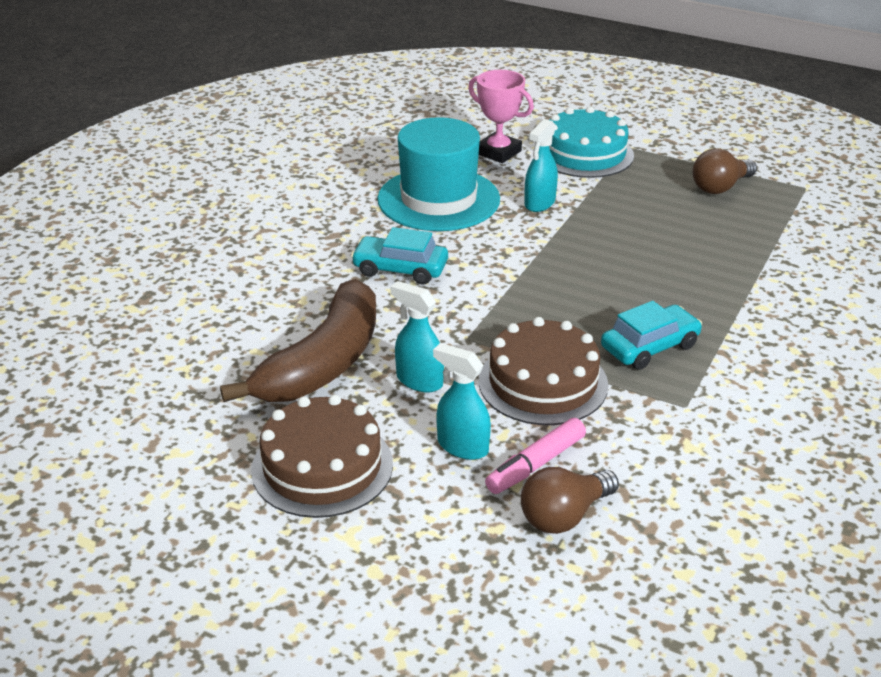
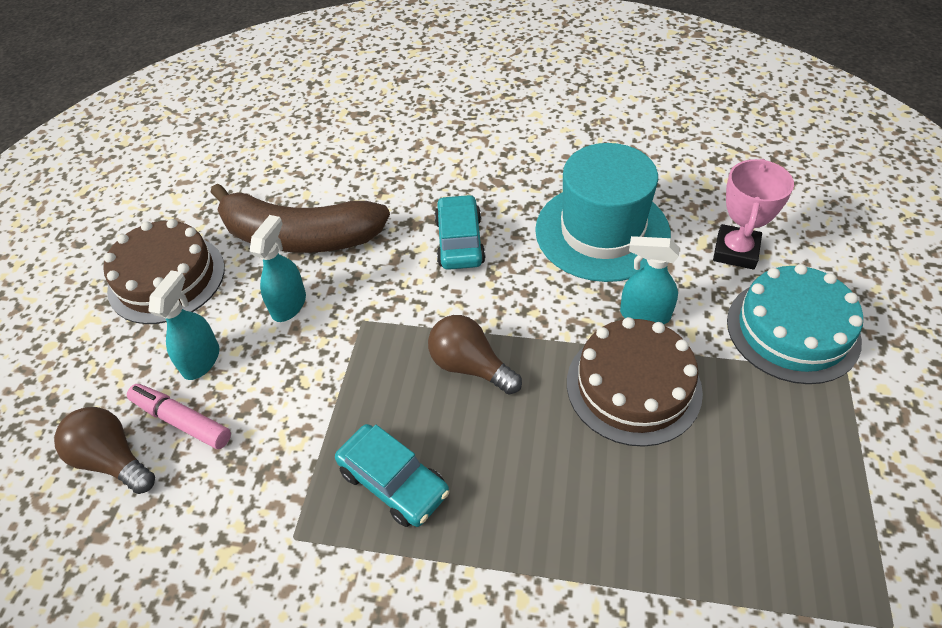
camera: 75 degrees right, 15 degrees up
brown cake [479,317,608,425] -> brown cake moved to [567,317,703,447]
brown light bulb [692,148,757,194] -> brown light bulb moved to [428,315,522,394]

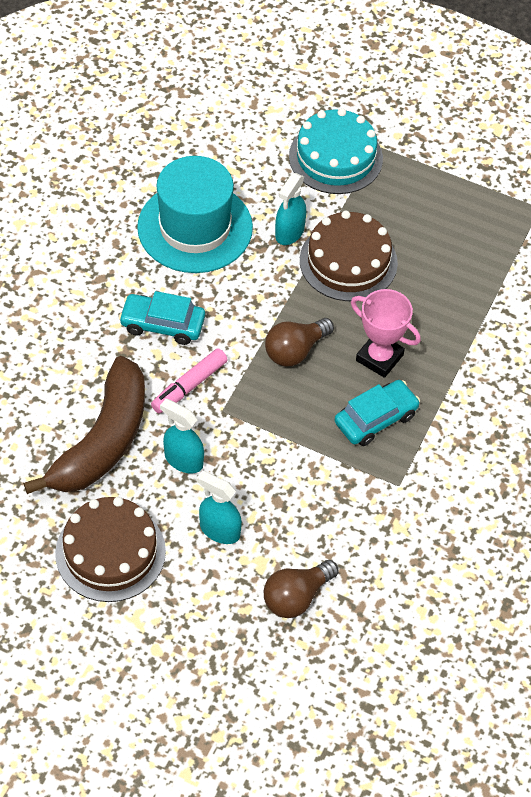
camera: 80 degrees left, 5 degrees up
pink marker [127,384,231,449] -> pink marker moved to [151,348,228,414]
pink trophy [713,159,794,270] -> pink trophy moved to [351,289,421,378]

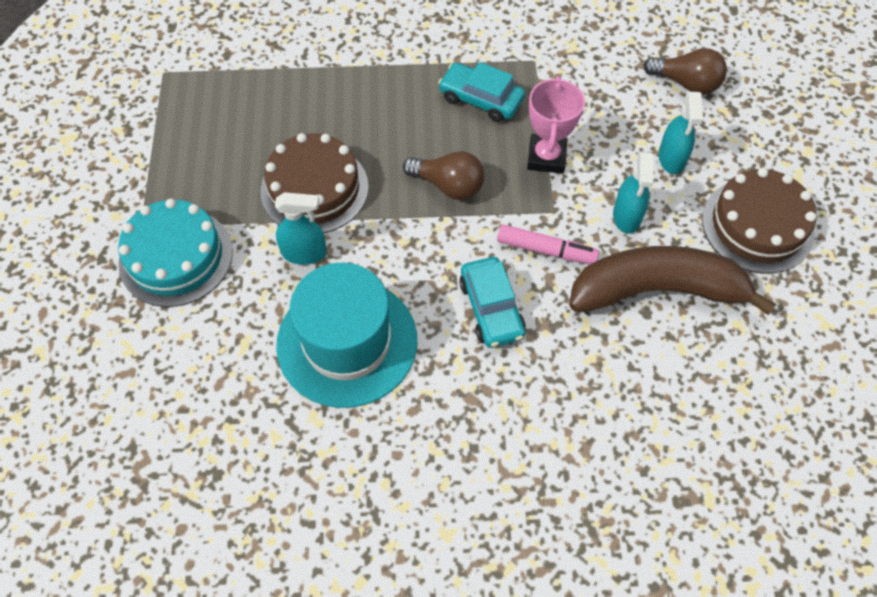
camera: 115 degrees left, 5 degrees up
pink trophy [351,289,421,378] -> pink trophy moved to [527,76,585,174]

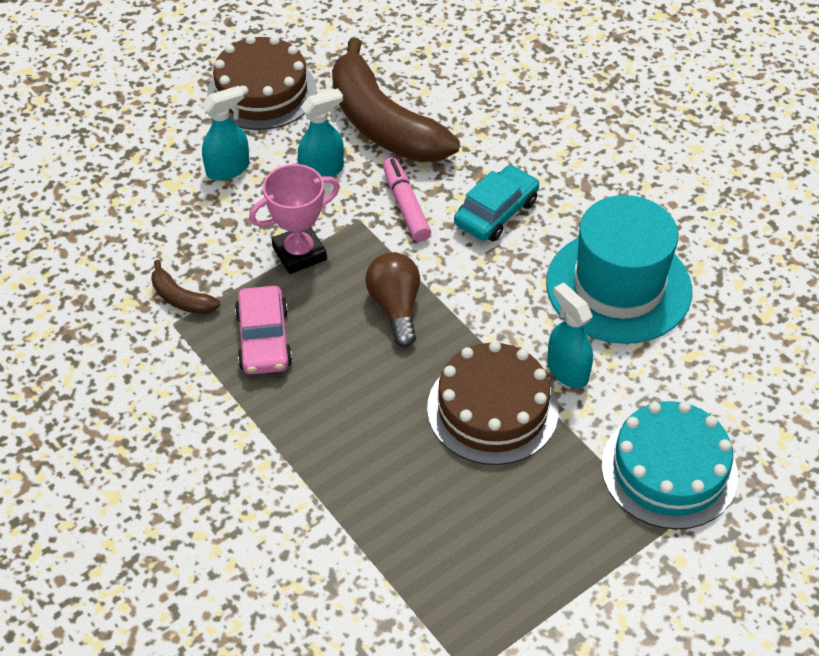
camera: 125 degrees left, 10 degrees down
turquoise car [438,62,525,122] -> pink car [235,286,292,374]
brown light bulb [643,48,727,95] -> none
none -> brown banana [152,260,220,314]

